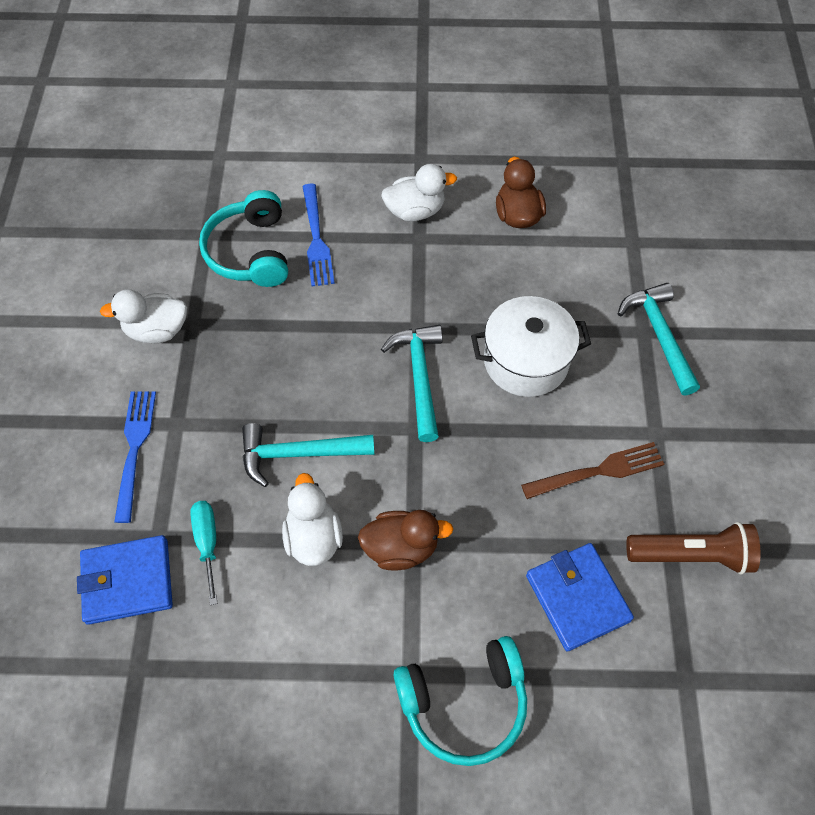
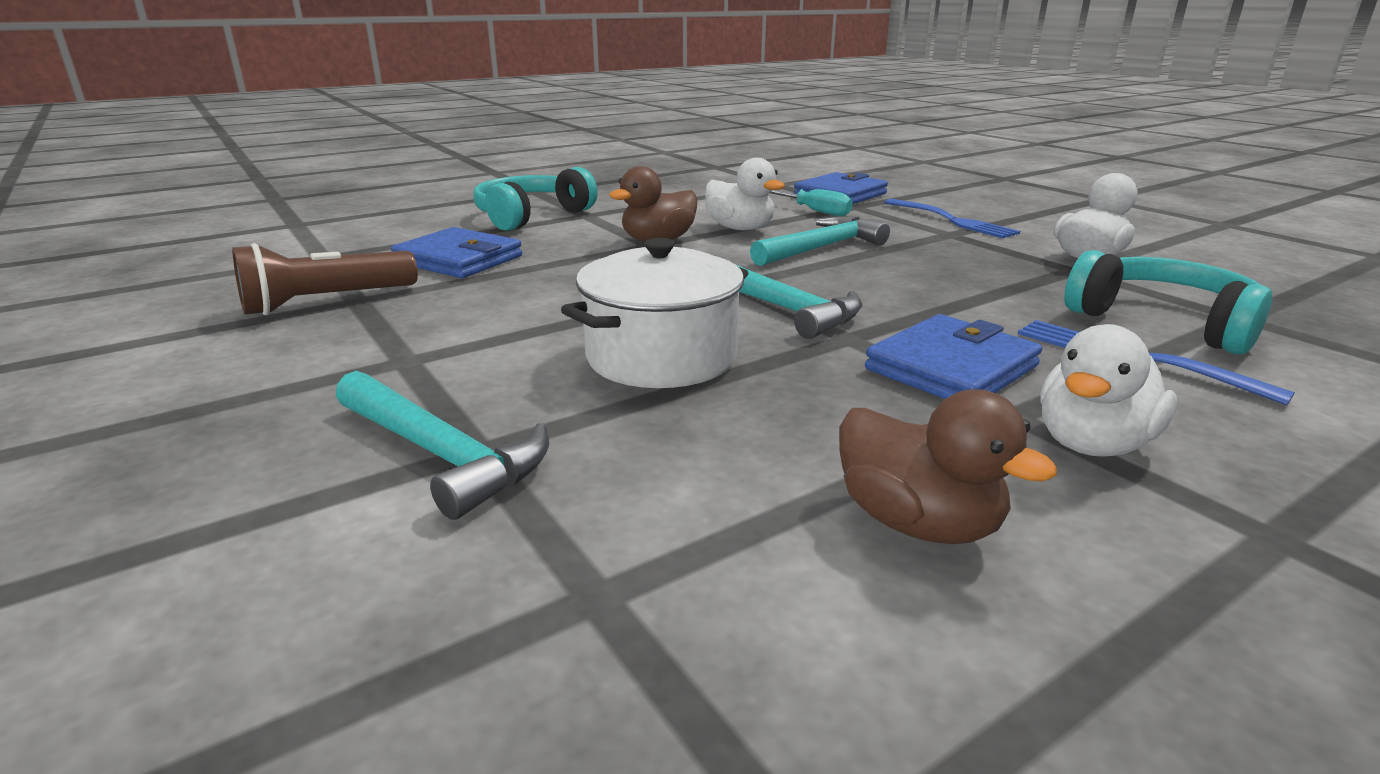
camera: 145 degrees right, 35 degrees down
brown fork [521,442,664,499] -> none
none -> blue wallet [865,314,1042,399]

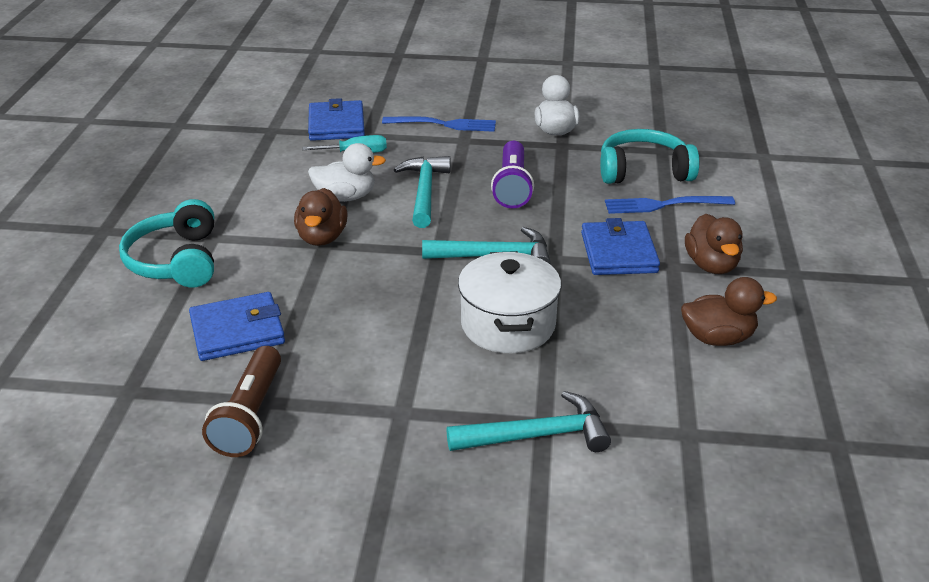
camera: 50 degrees left, 10 degrees up
white duck [1040,324,1177,457] -> brown duck [685,214,743,274]
none -> purple flashlight [491,141,534,208]

